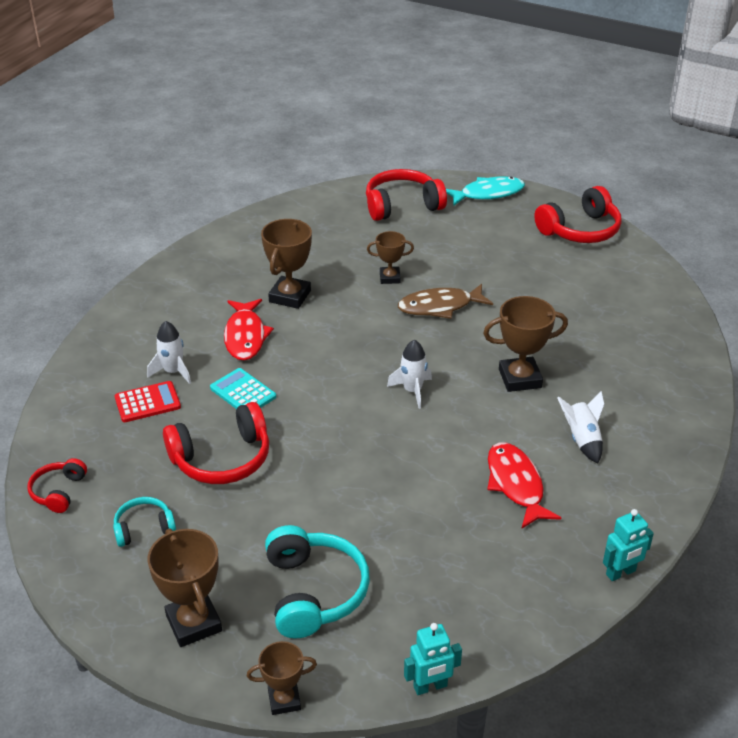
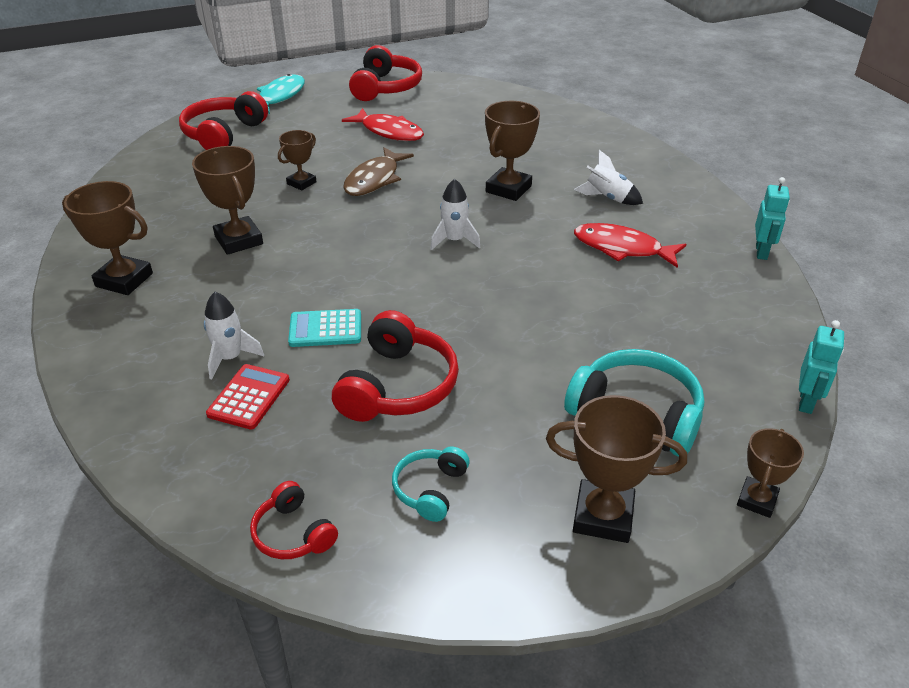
camera: 50 degrees left, 0 degrees up
red fish [224,299,274,360] -> red fish moved to [342,108,424,141]
none -> brown trophy [62,181,153,295]

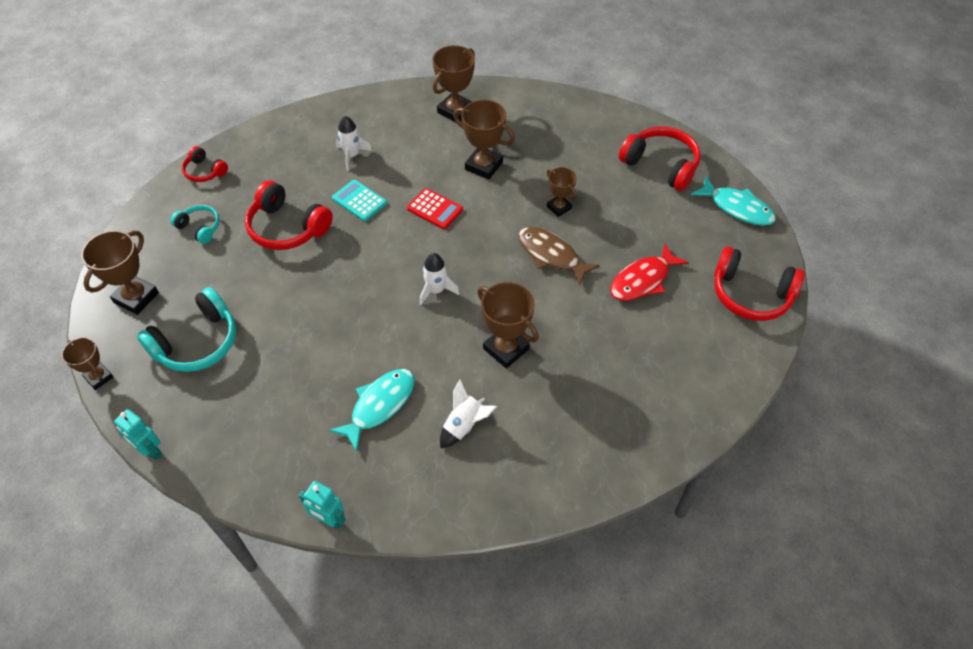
camera: 105 degrees right, 15 degrees up
brown trophy [192,146,263,255] -> brown trophy turned 45 degrees clockwise [453,100,515,180]
red calculator [206,364,290,429] -> red calculator moved to [407,188,463,229]
red headphones [250,481,338,559] -> red headphones turned 120 degrees counterclockwise [182,146,228,182]
turquoise calculator [288,309,361,347] -> turquoise calculator turned 60 degrees counterclockwise [332,180,387,221]
red fish [574,223,687,268] -> turquoise fish [329,369,415,452]

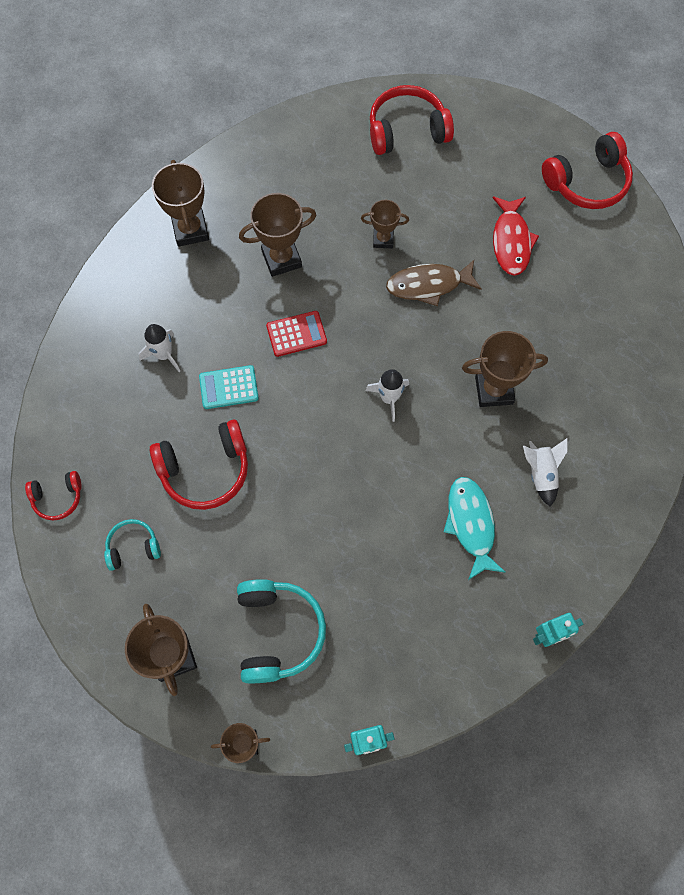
camera: 50 degrees left, 15 degrees up
turquoise fish [691,177,776,226] -> none

